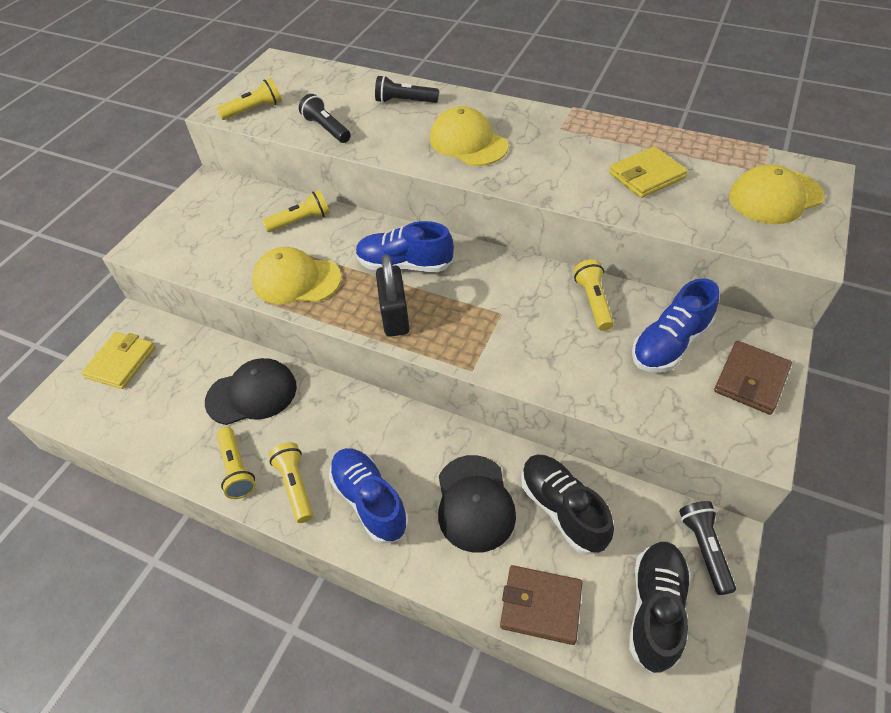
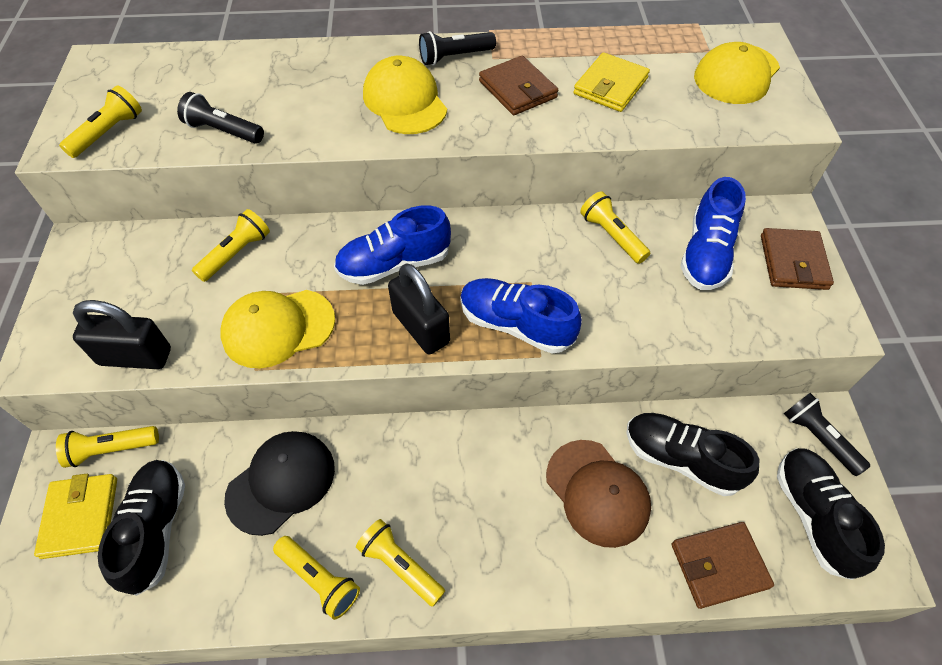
camera: 30 degrees left, 5 degrees up
blue shoe [329,448,409,544] -> blue shoe moved to [460,278,582,353]
black flashlight [375,75,439,103] -> black flashlight moved to [419,31,496,65]
yellow cap [430,106,508,166] -> yellow cap turned 45 degrees clockwise [363,55,447,134]
black cap [438,455,516,553] -> brown cap [546,440,651,548]
none -> yellow flashlight [56,426,159,468]
none -> black padlock [73,300,171,369]
none -> black shoe [98,460,185,596]
none -> brown wallet [479,56,558,115]

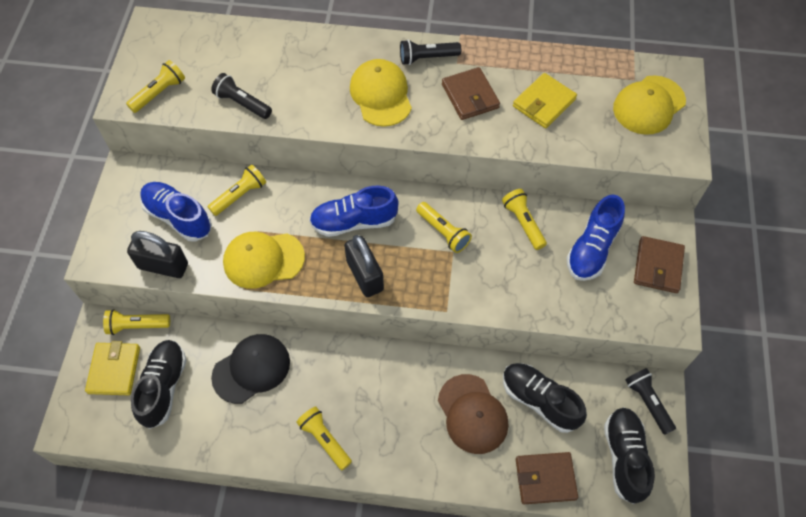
camera: 10 degrees right, 5 degrees up
yellow flashlight [273,536,360,620] -> yellow flashlight moved to [416,202,472,253]
blue shoe [460,278,582,353] -> blue shoe moved to [140,182,212,241]

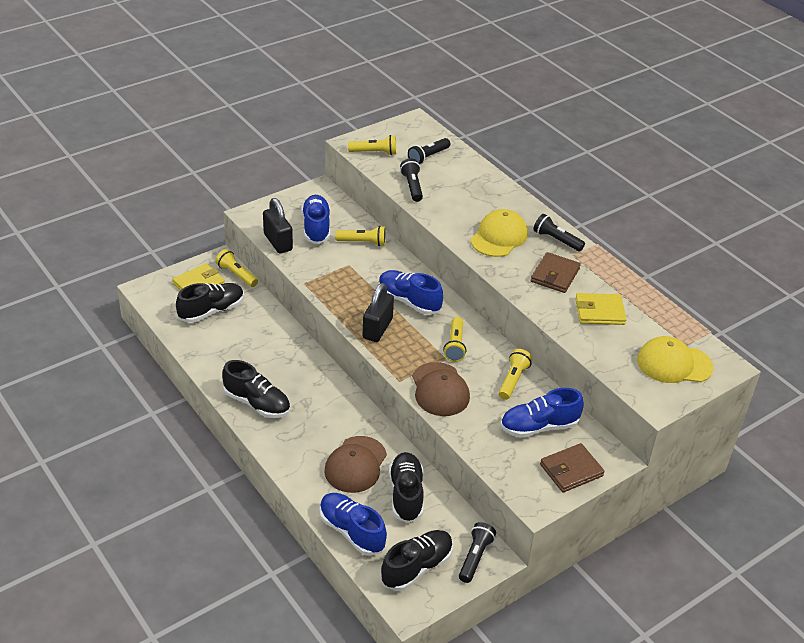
camera: 45 degrees right, 20 degrees down
black cap [211,334,290,404] -> none
yellow cap [223,232,305,289] -> none
yellow flashlight [296,406,352,470] -> black shoe [222,360,290,418]
brown wallet [516,452,578,504] -> blue shoe [319,493,387,556]
none -> black flashlight [408,138,450,165]
none -> brown cap [412,362,470,416]

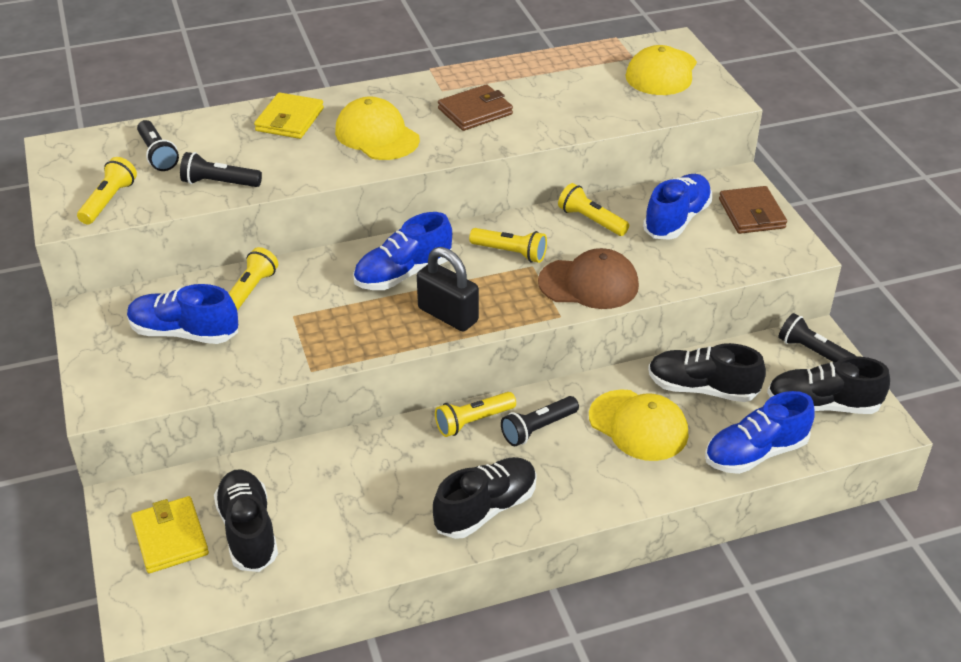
camera: 70 degrees left, 0 degrees up
yellow flashlight [215,249,258,287] -> yellow flashlight moved to [435,392,516,437]
black padlock [263,198,293,254] -> none
brown cap [324,436,387,493] -> yellow cap [589,390,688,461]
black shoe [381,530,453,591] -> black shoe turned 60 degrees counterclockwise [767,356,890,414]
blue shoe [500,388,584,438] -> blue shoe turned 150 degrees counterclockwise [643,174,712,240]
brown wallet [531,252,581,293] -> brown wallet turned 75 degrees counterclockwise [438,84,513,131]
black flashlight [533,214,585,251] -> black flashlight moved to [501,396,579,446]
yellow wallet [575,293,627,325] -> yellow wallet moved to [254,92,324,139]

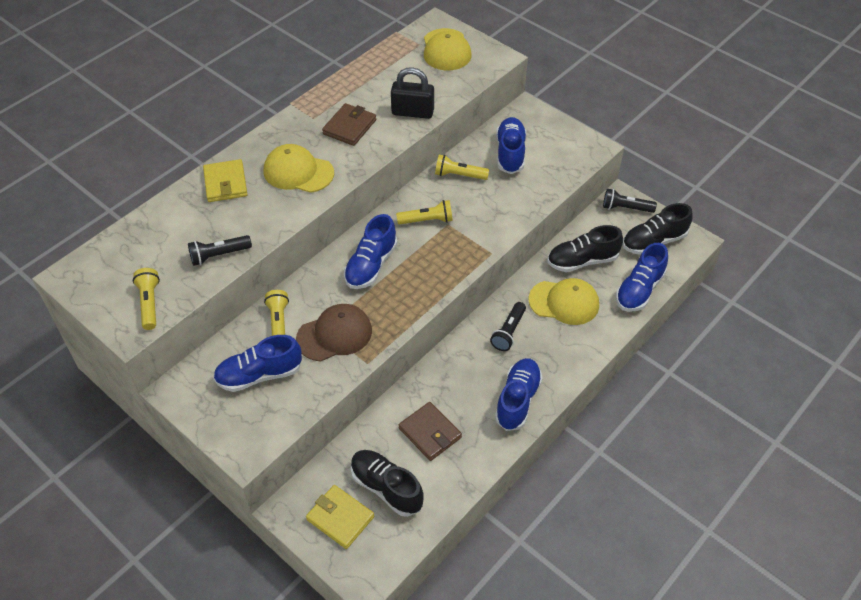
camera: 30 degrees left, 10 degrees up
black flashlight [137,120,179,171] -> none
black padlock [417,247,479,331] -> black padlock moved to [391,67,434,119]
black shoe [433,457,537,539] -> blue shoe [495,358,543,431]
yellow flashlight [435,392,516,437] -> none
brown cap [538,248,639,309] -> brown cap moved to [296,304,372,362]
brown wallet [719,186,787,234] -> brown wallet moved to [399,402,462,461]

